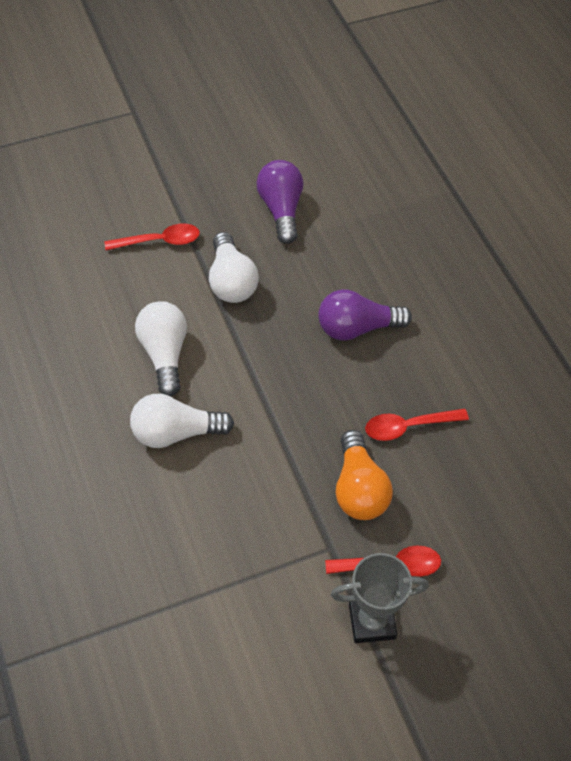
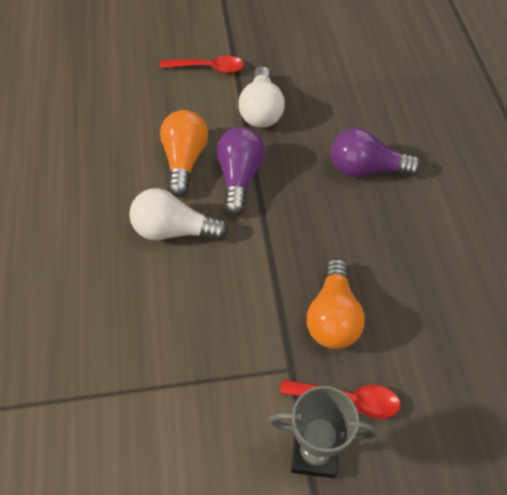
camera: 15 degrees right, 0 degrees up
white light bulb [135,301,187,396] -> orange light bulb [160,110,208,197]
purple light bulb [257,160,303,244] -> purple light bulb moved to [217,126,265,216]
red spoon [365,409,469,441] -> none

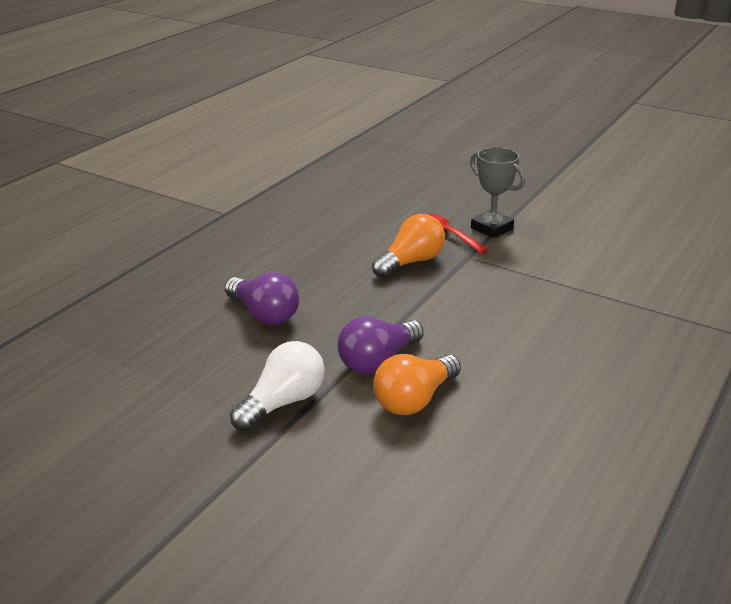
camera: 140 degrees left, 25 degrees down
white light bulb [129,188,229,240] -> none
red spoon [159,56,244,73] -> none

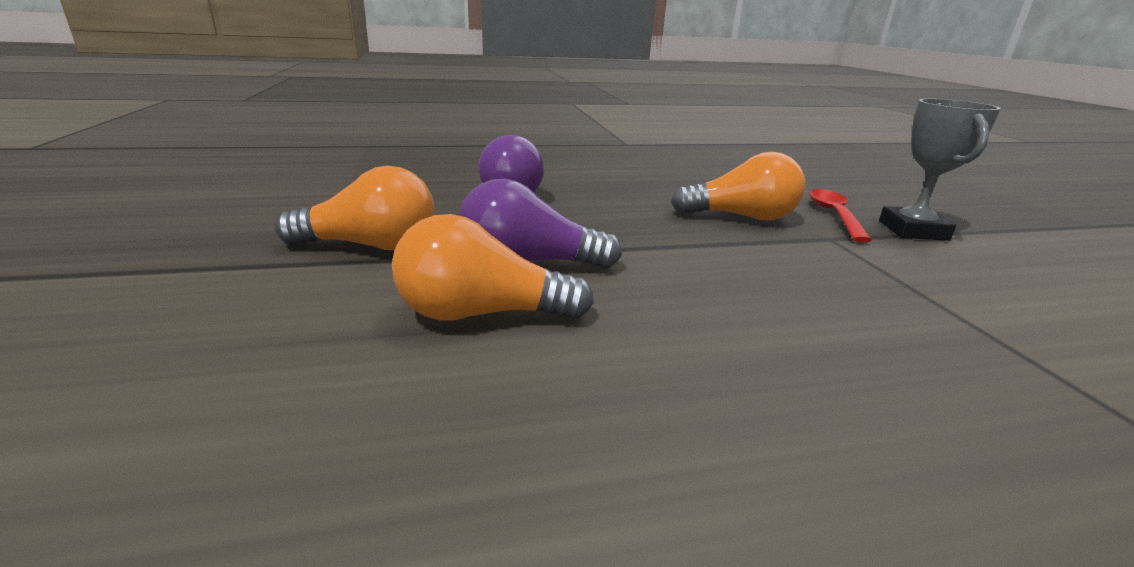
camera: 45 degrees right, 5 degrees down
white light bulb [230,341,325,431] -> orange light bulb [275,166,434,250]

